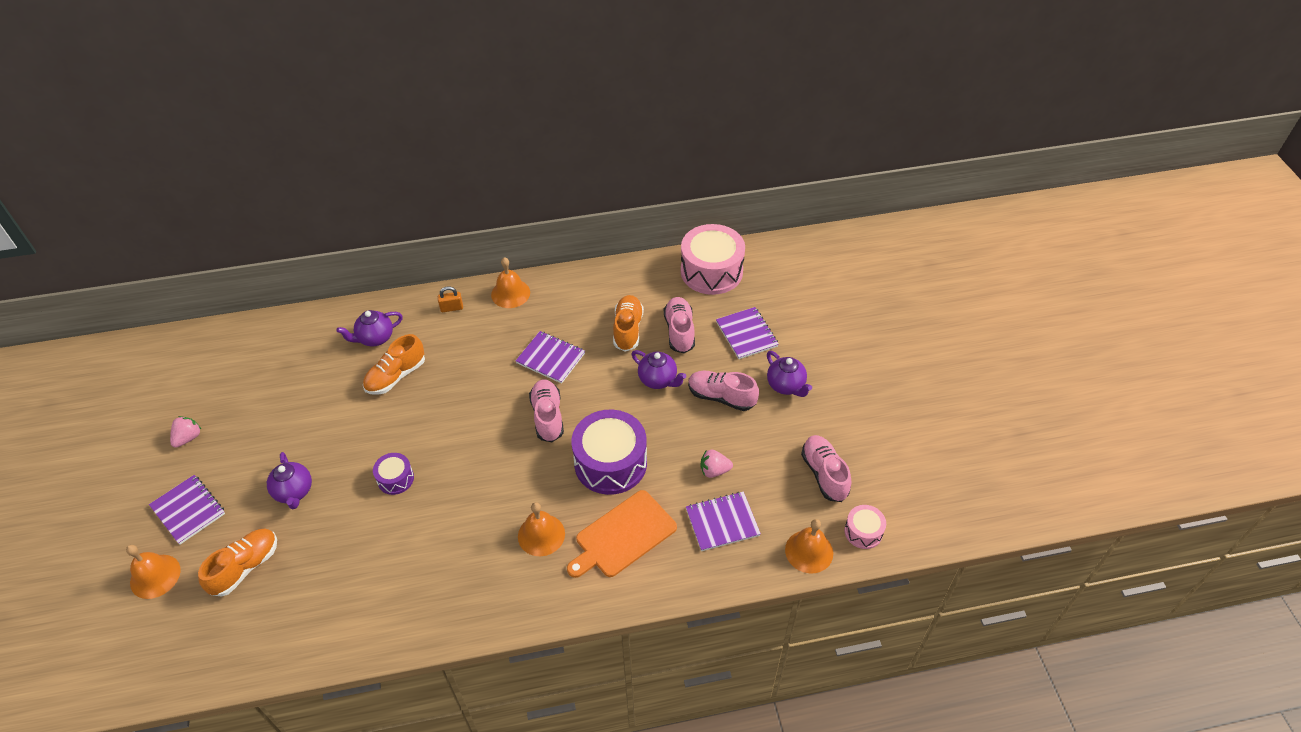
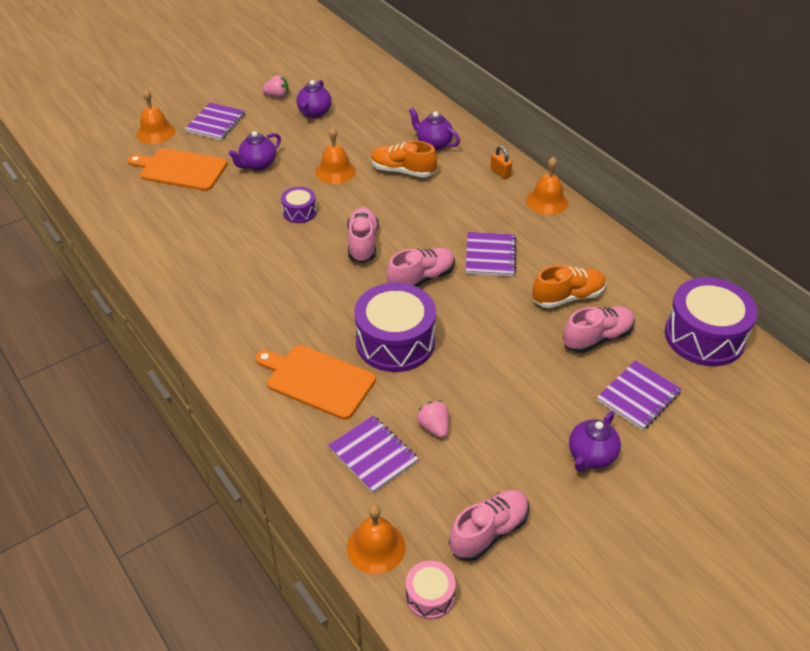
camera: 65 degrees right, 5 degrees down
orange shoe [198,529,277,597] -> orange cutting board [128,148,228,191]
orange bell [518,502,565,556] -> orange bell moved to [315,127,356,184]
purple teapot [632,350,686,389] -> purple teapot moved to [297,80,332,118]
pink drum [681,224,745,295] -> purple drum [665,277,757,366]
pink shoe [688,371,759,411] -> pink shoe moved to [347,207,379,263]

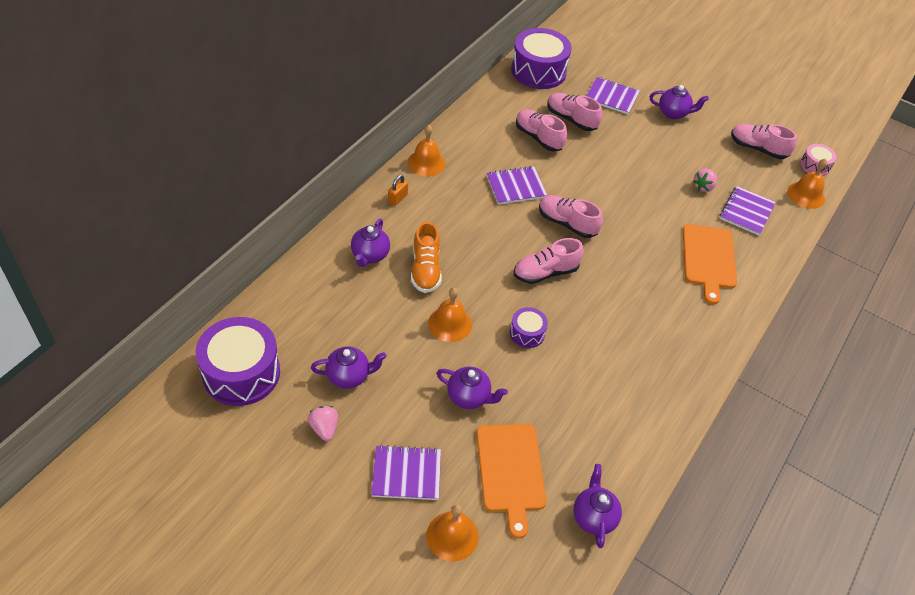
camera: 115 degrees left, 5 degrees up
purple drum [354,283,436,372] -> purple drum moved to [196,317,280,406]
orange shoe [532,265,606,308] -> pink shoe [516,109,567,151]
none -> purple teapot [573,464,622,548]

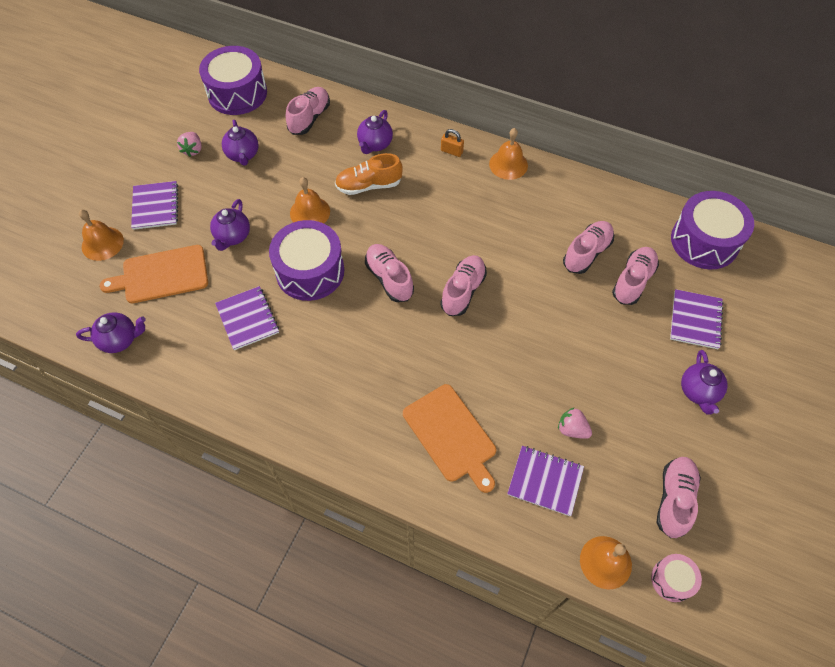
camera: 85 degrees right, 10 degrees up
pink strawberry [308,406,338,441] -> pink strawberry turned 120 degrees clockwise [177,132,202,157]
purple teapot [351,219,390,267] -> purple teapot turned 75 degrees counterclockwise [357,110,393,154]
purple notebook [486,166,547,205] -> purple notebook moved to [215,286,279,350]
purple drum [510,307,548,348] -> purple drum [269,220,344,301], size x2.03
orange cutting board [683,224,737,304] -> orange cutting board turned 120 degrees counterclockwise [403,384,496,493]
none -> pink shoe [286,87,330,135]

